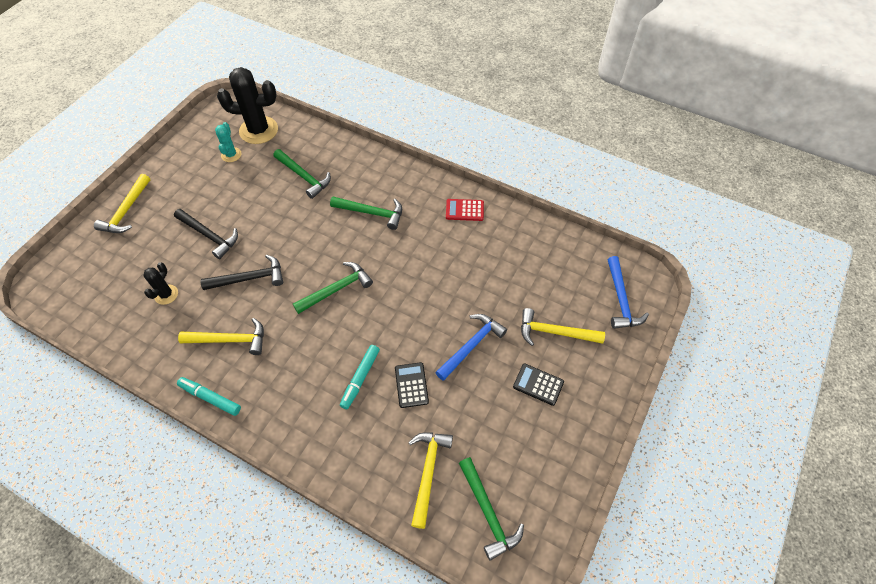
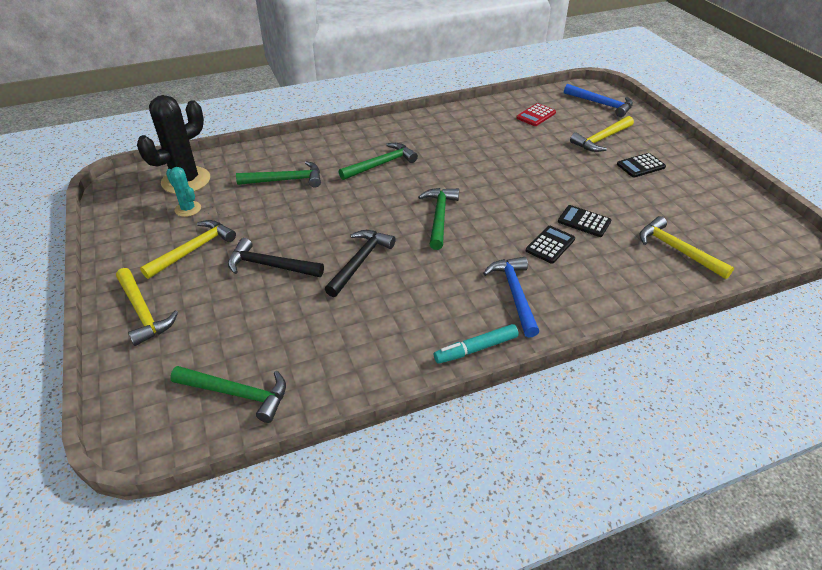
camera: 50 degrees left, 15 degrees down
black cactus [143,262,178,305] -> none
black hammer [174,209,238,259] -> black hammer turned 150 degrees counterclockwise [228,238,324,277]
yellow hammer [178,318,264,355] -> yellow hammer moved to [140,220,236,279]
turquoise marker [340,345,380,409] -> black calculator [526,226,575,264]
blue hammer [435,314,507,381] -> blue hammer moved to [483,257,539,338]
red calculator [446,199,484,221] -> red calculator moved to [516,103,556,126]
green hammer [459,457,524,561] -> green hammer moved to [170,366,286,423]

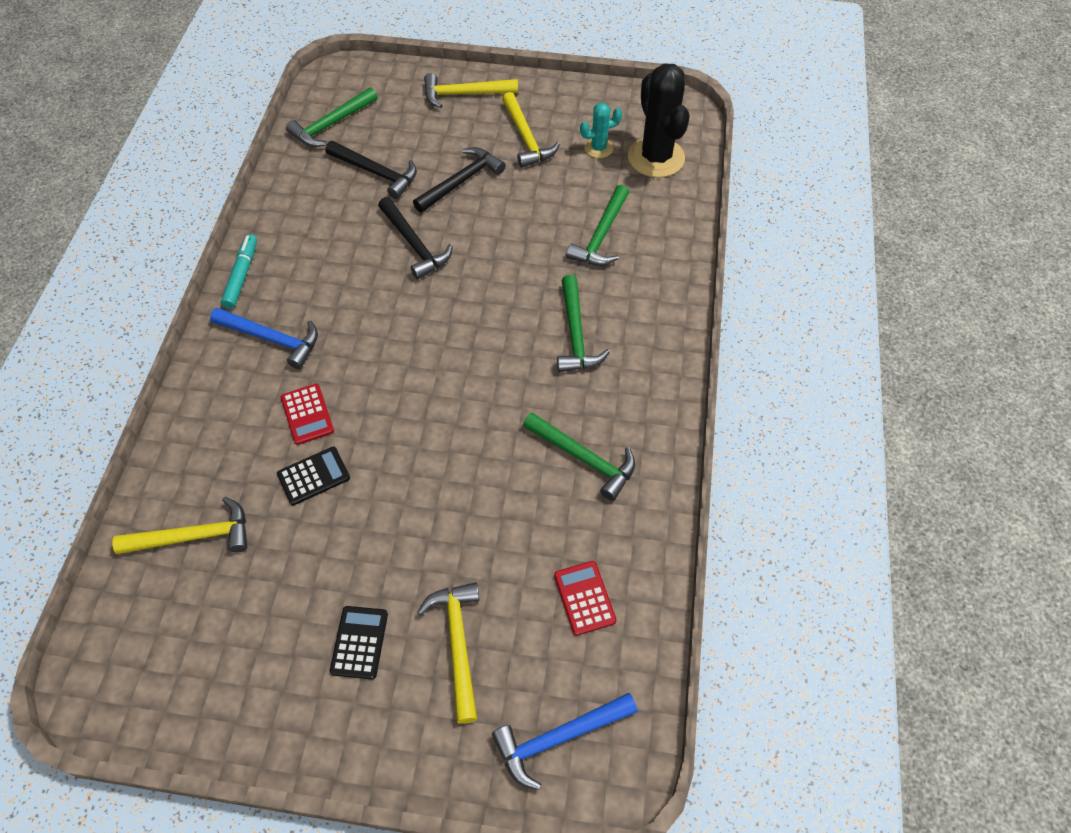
camera: 120 degrees right, 15 degrees up
green hammer [418,188,459,250] -> green hammer moved to [523,412,635,501]
black calculator [526,226,575,264] -> red calculator [281,384,334,445]
none -> black hammer [325,141,417,199]

